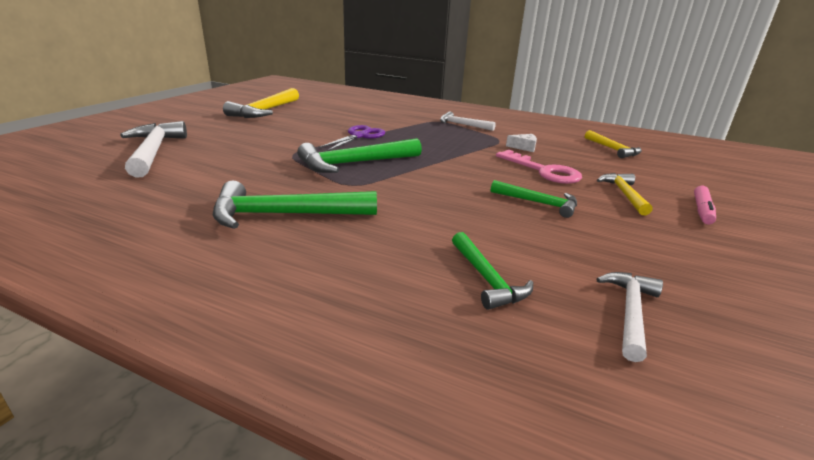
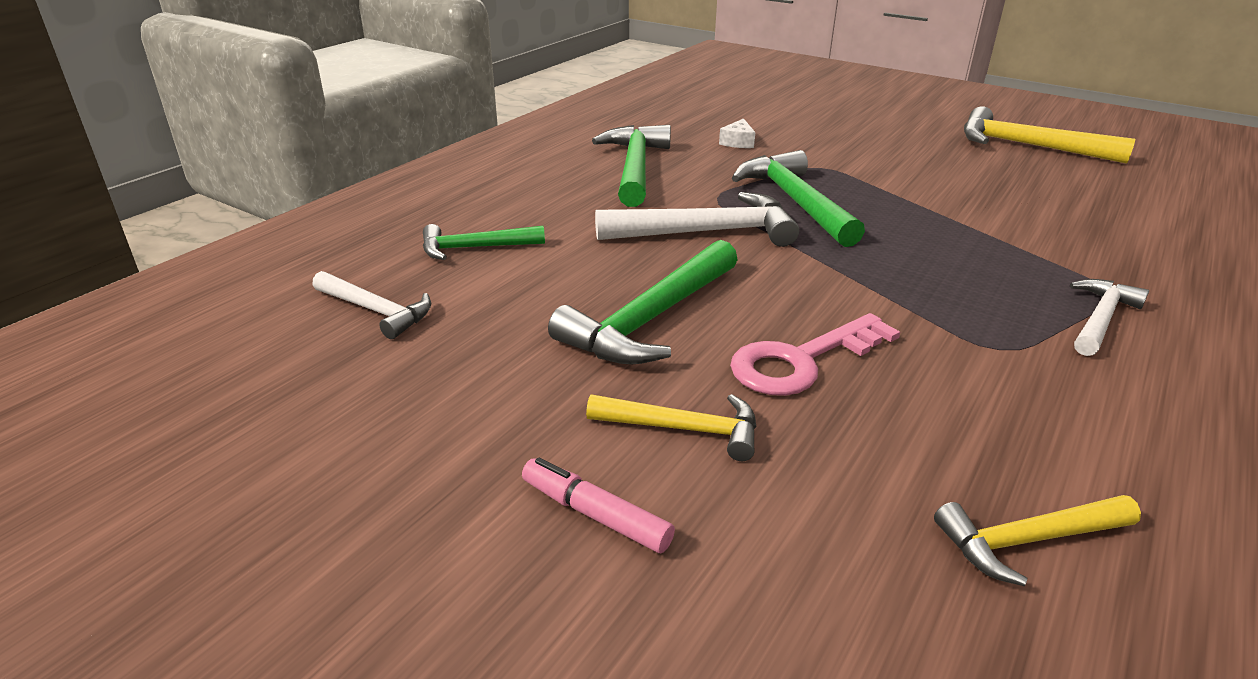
camera: 100 degrees right, 5 degrees up
white hammer [120,121,187,178] -> white hammer moved to [595,192,799,247]
purple scissors [318,125,385,151] -> none
green hammer [491,180,577,218] -> green hammer [548,240,738,365], size x1.66
white cheese [506,134,537,152] -> white cheese moved to [719,118,755,148]

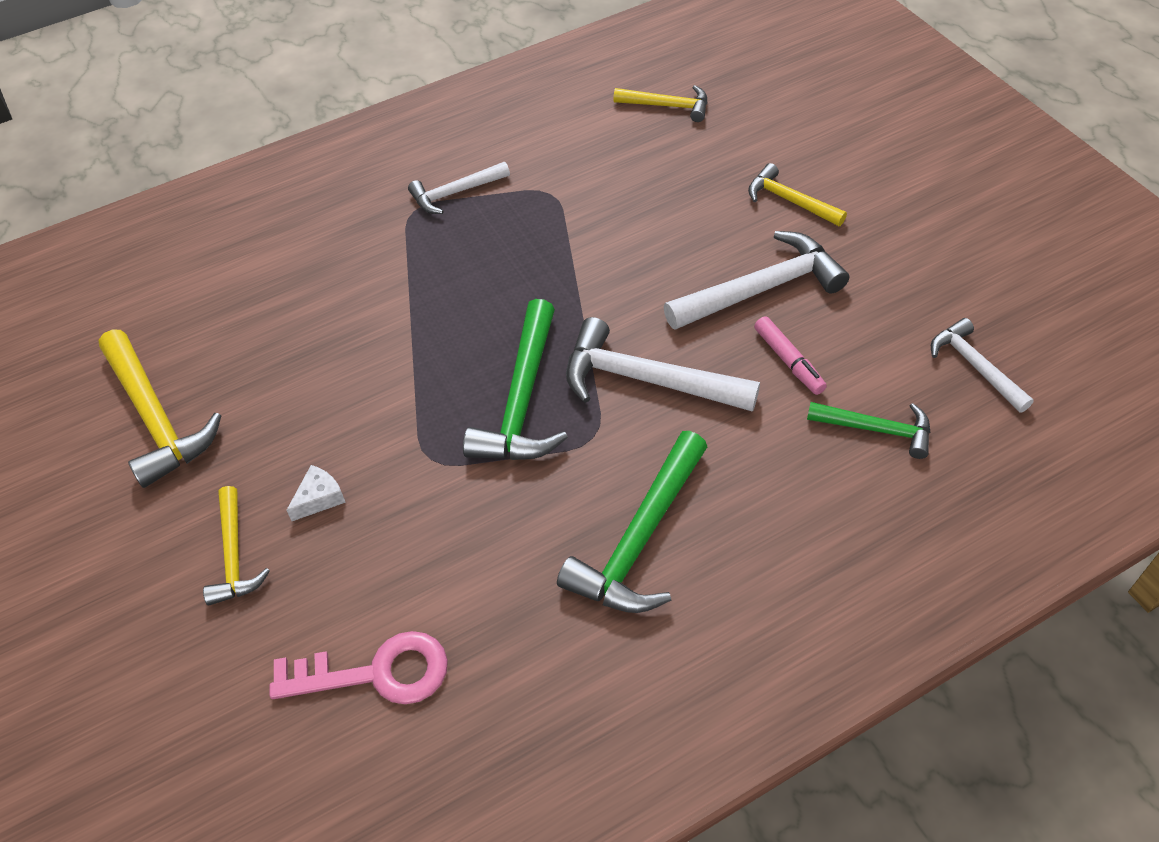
camera: 150 degrees left, 20 degrees up
pink marker [522,458,675,553] -> pink marker moved to [754,316,827,395]
green hammer [548,240,738,365] -> white hammer [664,231,849,330]
white cheese [719,118,755,148] -> white cheese moved to [286,465,346,521]
pink key [730,313,900,396] -> pink key moved to [270,631,448,704]
none -> yellow hammer [203,486,270,605]

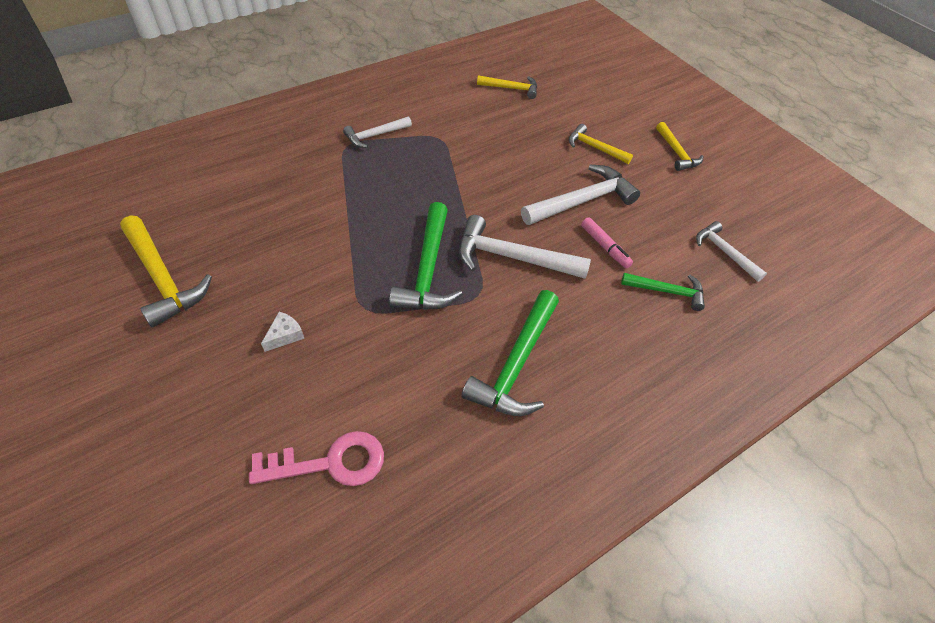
camera: 10 degrees left, 0 degrees up
yellow hammer [203,486,270,605] -> yellow hammer moved to [656,122,704,171]

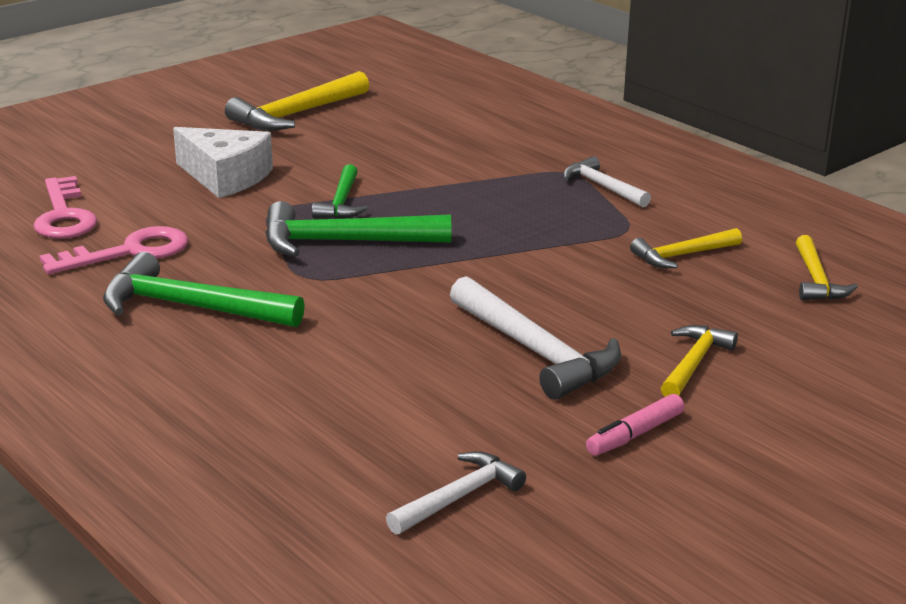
camera: 85 degrees right, 25 degrees down
white cheese [261,312,304,352] -> white cheese [173,127,273,198], size x2.19
white hammer [458,215,591,279] -> none
pink marker [581,217,633,269] -> pink marker moved to [586,394,684,456]
green hammer [621,273,705,311] -> green hammer moved to [312,164,368,219]
yellow hammer [656,122,704,171] -> yellow hammer moved to [630,228,742,268]
none -> pink key [40,226,188,274]

